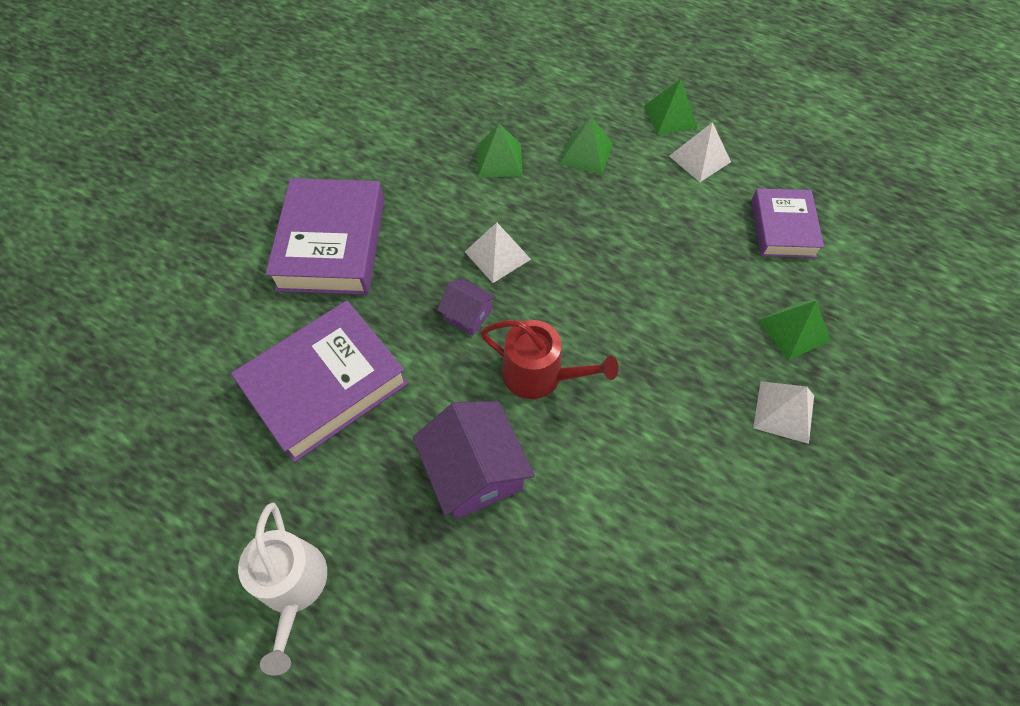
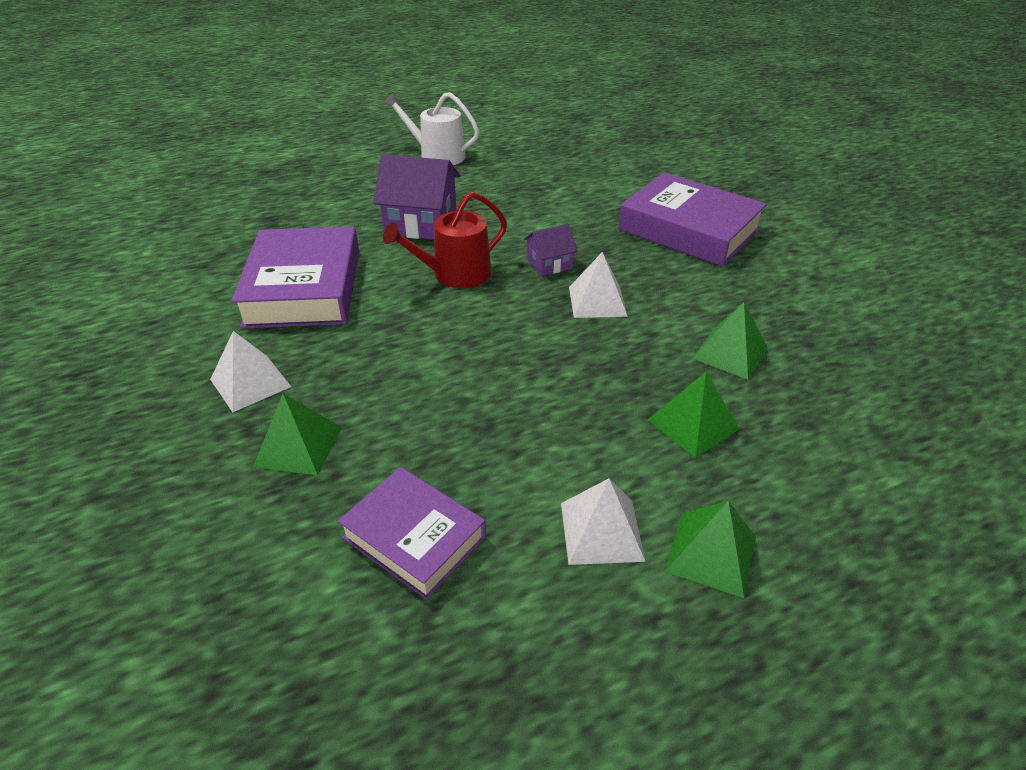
camera: 125 degrees right, 20 degrees down
purple book [231,300,408,463] -> purple book moved to [231,226,359,329]

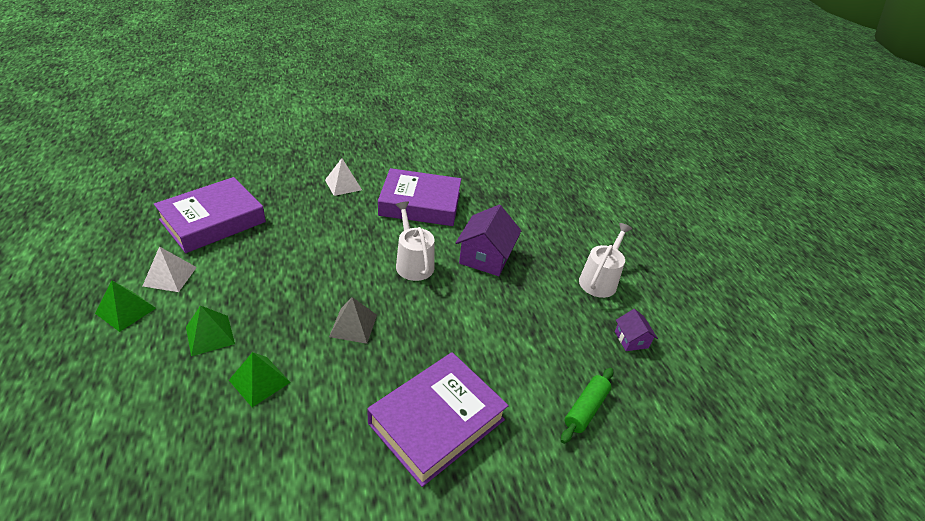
camera: 95 degrees right, 0 degrees up
green pyramid [253,393,342,476] -> none
purple book [338,467,486,600] -> purple book [154,177,266,253], size x1.63
red watering can [383,191,507,288] -> white watering can [395,201,434,281]
purple house [524,224,578,276] -> purple house moved to [615,309,658,351]
white pyramid [569,252,628,318] -> grey pyramid [329,297,377,344]
none -> green rolling pin [561,368,613,444]

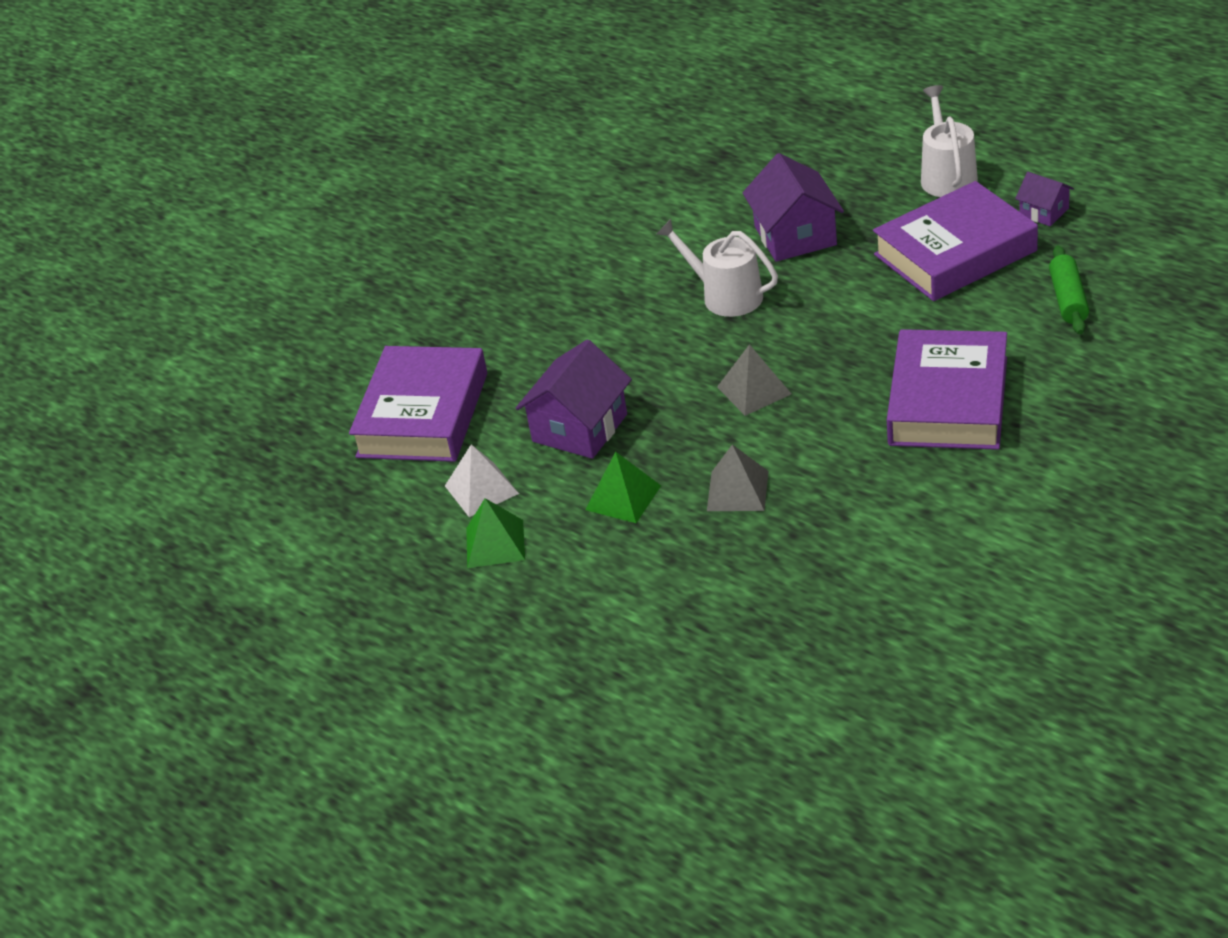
camera: 25 degrees left, 0 degrees up
green pyramid [229,352,291,407] -> grey pyramid [707,444,768,511]
white pyramid [325,158,362,196] -> none
purple book [378,168,461,226] -> purple book moved to [873,181,1038,301]
none -> purple house [515,339,632,459]

